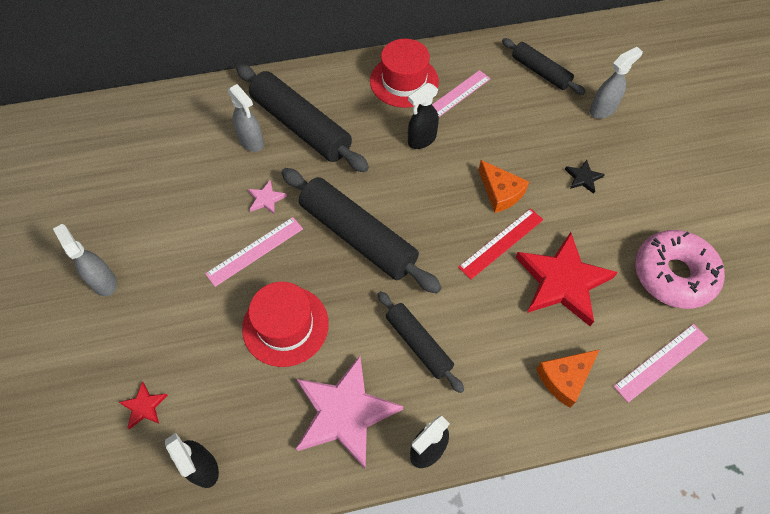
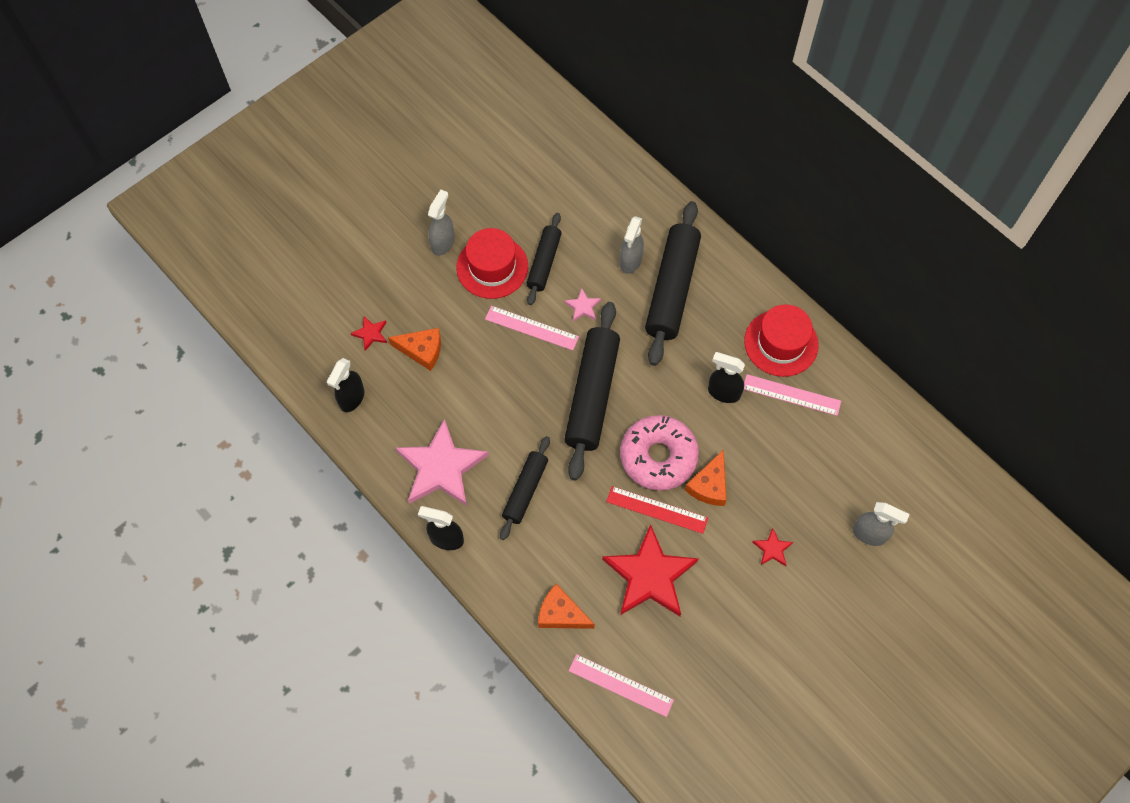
camera: 60 degrees right, 5 degrees up
red hat [242,282,329,367] -> red hat moved to [456,228,528,299]
black rolling pin [502,38,586,95] -> black rolling pin moved to [526,213,562,305]
black star [565,160,605,194] -> red star [753,528,793,566]
pink donut [635,230,725,309] -> pink donut moved to [620,415,699,491]
none -> orange cheese [388,328,441,371]

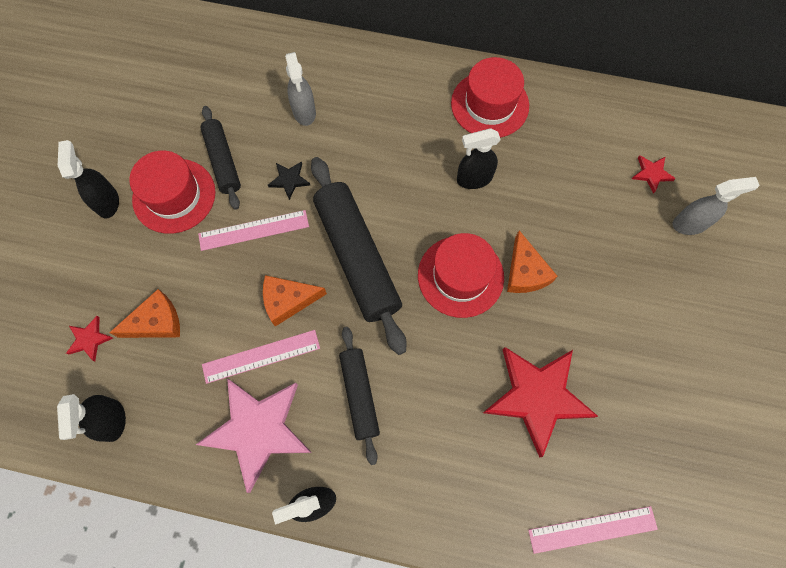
camera: 35 degrees left, 5 degrees up
grey spray bottle [428,189,455,256] -> black spray bottle [58,140,119,218]
orange cheese [538,584,595,629] -> orange cheese moved to [263,275,327,327]
pink star [564,288,601,321] -> black star [268,161,310,200]
red ruler [606,486,708,534] -> none
pink donut [620,415,699,491] -> red hat [418,233,504,318]
black rolling pin [645,201,701,366] -> none
pink ruler [744,374,841,416] -> pink ruler moved to [202,330,320,384]
red star [753,528,793,566] -> red star moved to [632,156,676,194]

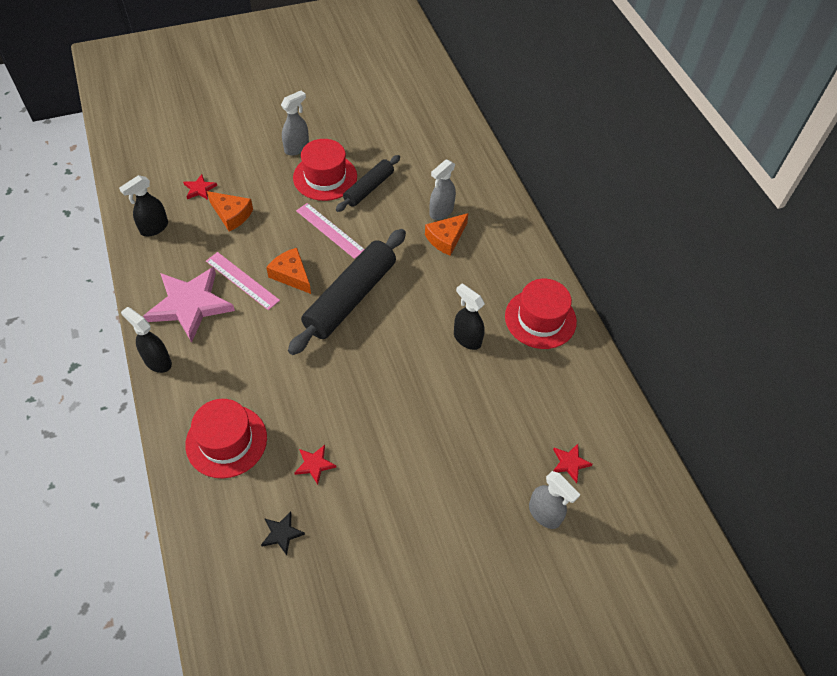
camera: 55 degrees right, 15 degrees down
black spray bottle [58,140,119,218] -> grey spray bottle [281,90,309,156]
black star [268,161,310,200] -> black star moved to [261,512,305,555]
black rolling pin [339,327,380,465] -> none
red hat [418,233,504,318] -> red hat moved to [185,399,267,478]
red star [483,347,598,457] -> red star [294,445,336,485], size x0.43
orange cheese [507,230,558,293] -> orange cheese moved to [425,213,468,256]
pink ruler [528,506,658,554] -> none

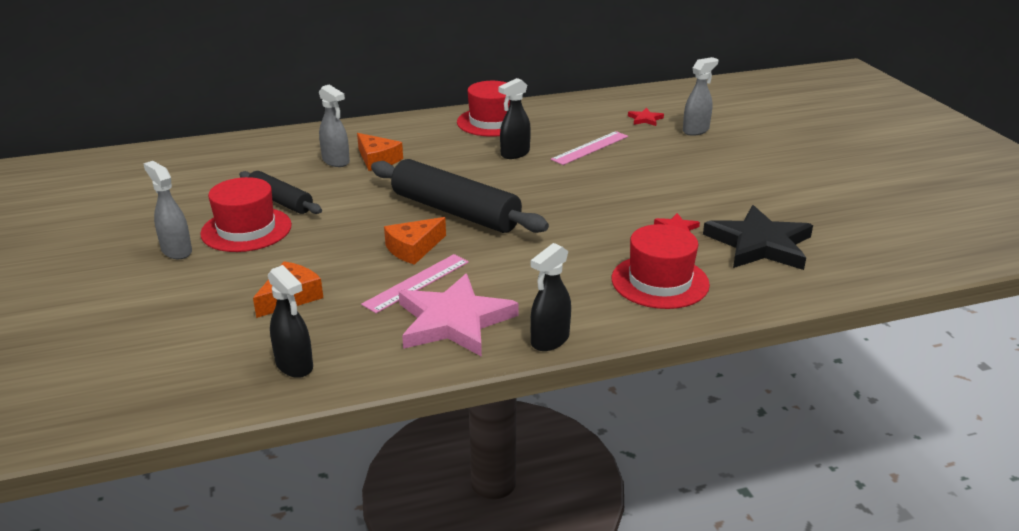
camera: 85 degrees left, 25 degrees down
red star [183,174,217,200] -> none
black star [261,512,305,555] -> black star [703,205,813,270], size x2.34
pink ruler [296,203,365,259] -> pink ruler moved to [551,131,628,165]

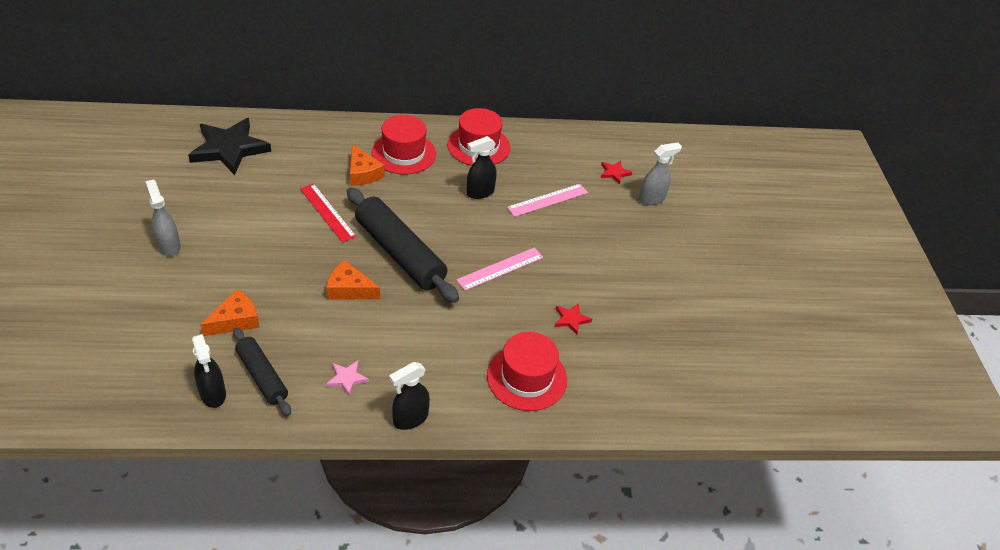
camera: 10 degrees right, 15 degrees up
red hat [200,177,292,252] -> red hat moved to [372,115,436,174]
black rolling pin [239,171,322,214] -> black rolling pin moved to [233,327,291,416]
grey spray bottle [319,85,350,167] -> none
pink ruler [361,254,469,313] -> pink ruler moved to [456,247,543,291]
orange cheese [384,217,446,265] -> orange cheese turned 45 degrees clockwise [326,260,380,299]
pink star [399,274,519,357] -> pink star [326,361,369,396], size x0.43
black star [703,205,813,270] -> black star moved to [188,118,271,175]
none -> red ruler [300,184,357,243]

